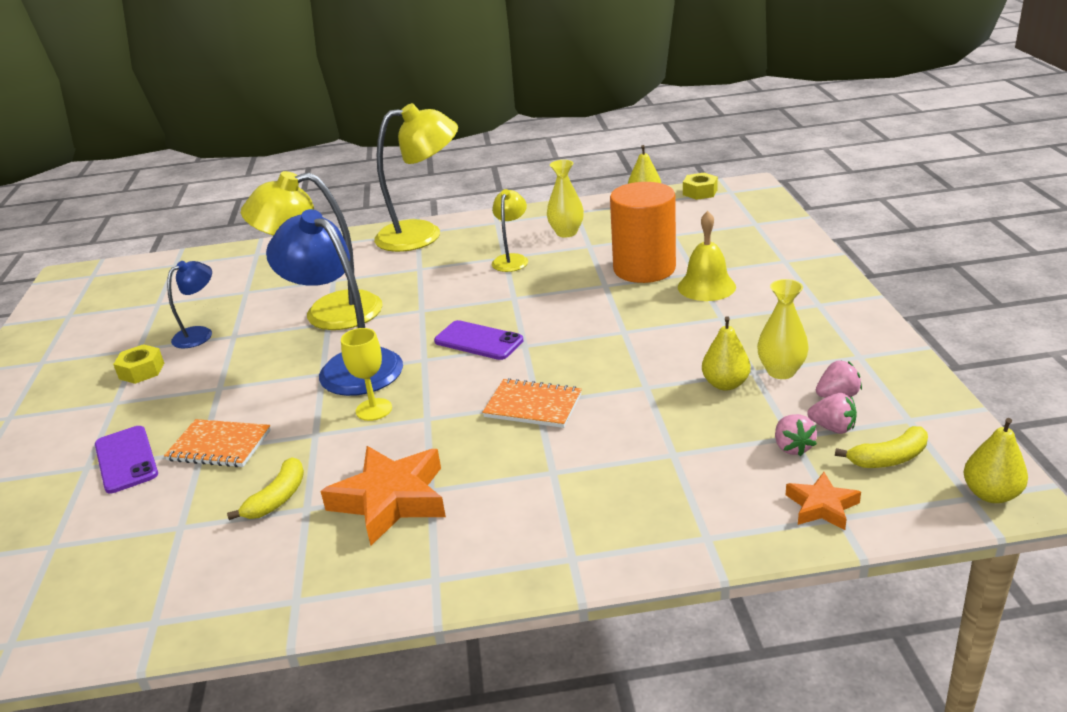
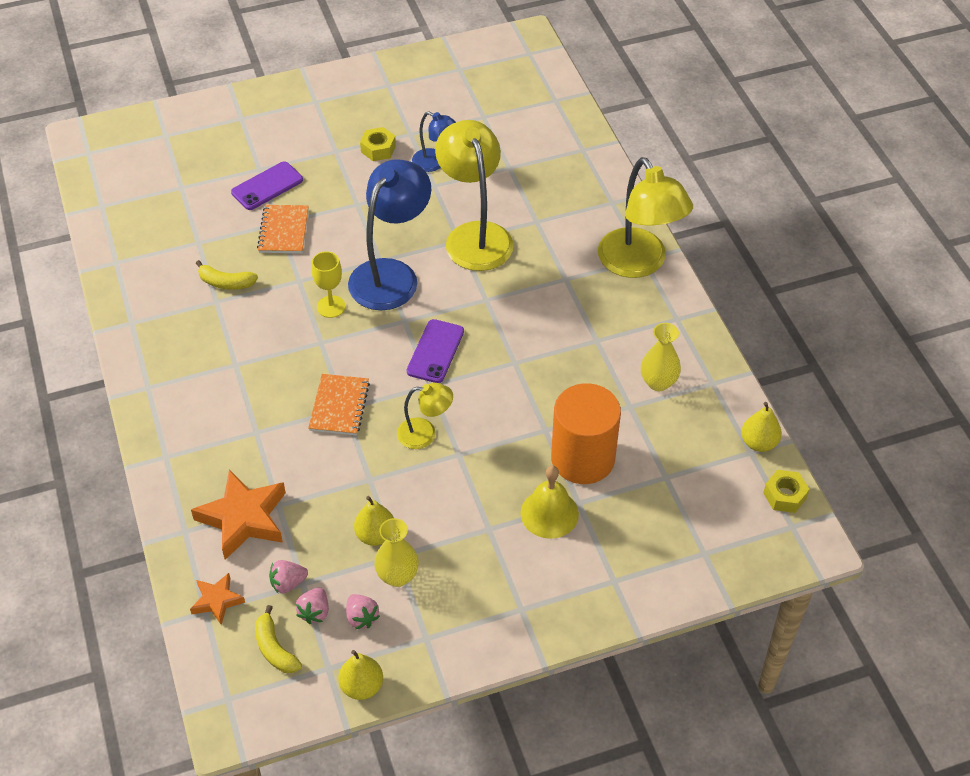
camera: 75 degrees right, 20 degrees up
orange star [321,446,446,546] -> orange star moved to [191,469,286,560]
yellow lamp [492,189,528,272] -> yellow lamp moved to [397,383,453,449]
yellow pear [964,418,1028,503] -> yellow pear moved to [339,650,383,700]

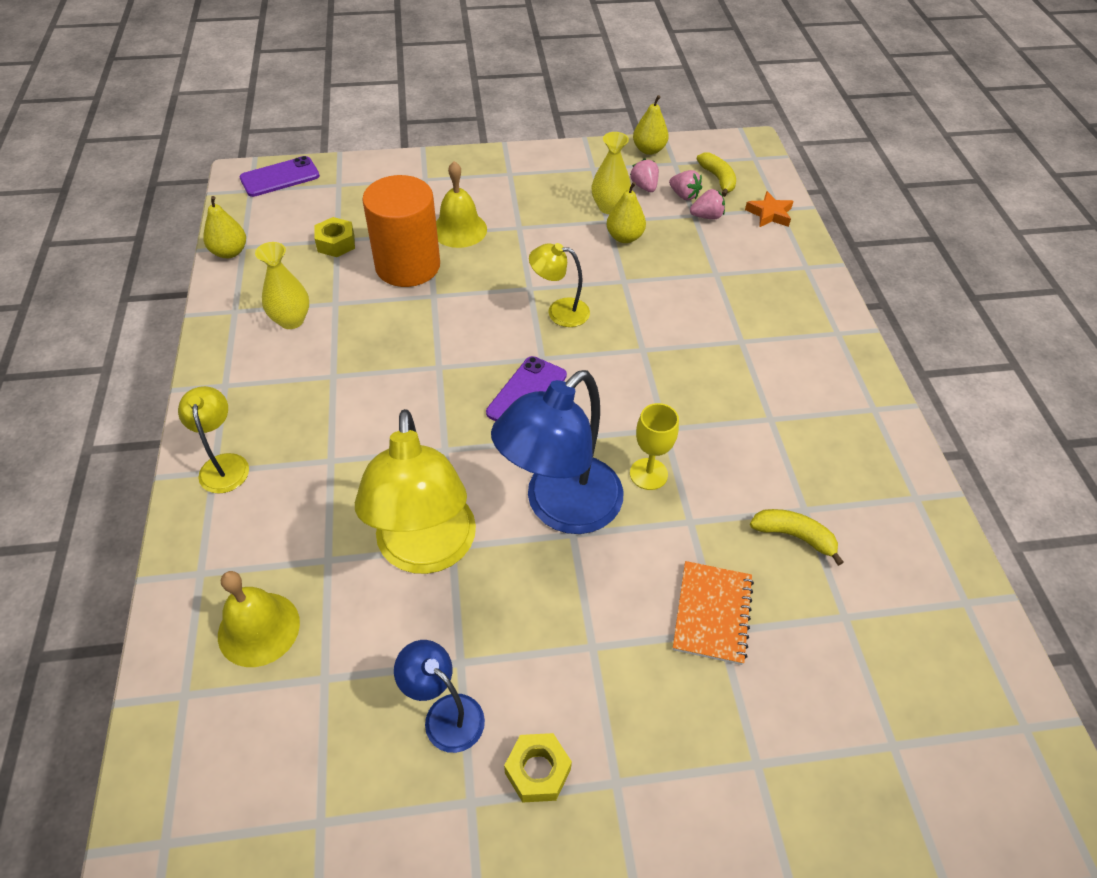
camera: 170 degrees left, 0 degrees up
orange star [191,469,286,560] -> none
purple phone [231,162,303,210] -> purple phone moved to [240,156,320,197]
pink strawberry [295,587,329,624] -> pink strawberry turned 105 degrees clockwise [669,170,702,200]
orange notebook [308,374,370,435] -> none
yellow lamp [598,157,693,278] -> yellow lamp [178,386,249,494], size x0.52
yellow nut [763,470,810,513] -> yellow nut moved to [315,217,355,257]
none -> yellow bell [218,571,300,667]

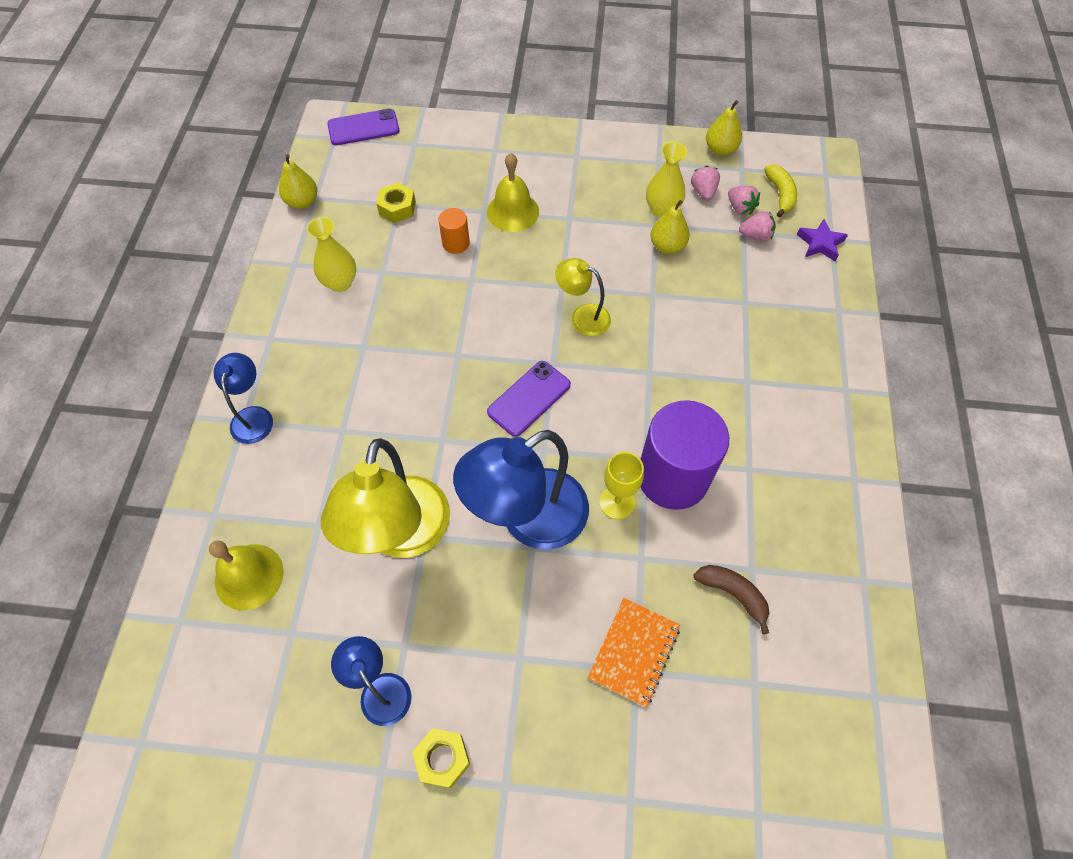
camera: 15 degrees right, 10 degrees up
yellow lamp [178,386,249,494] -> blue lamp [213,353,273,444]
orange cylinder [362,175,440,287] -> orange cylinder [438,208,470,254], size x0.45
orange star [745,191,794,227] -> purple star [797,219,848,261]
yellow banana [750,509,844,566] -> brown banana [694,565,769,634]
none -> purple cylinder [641,400,729,510]

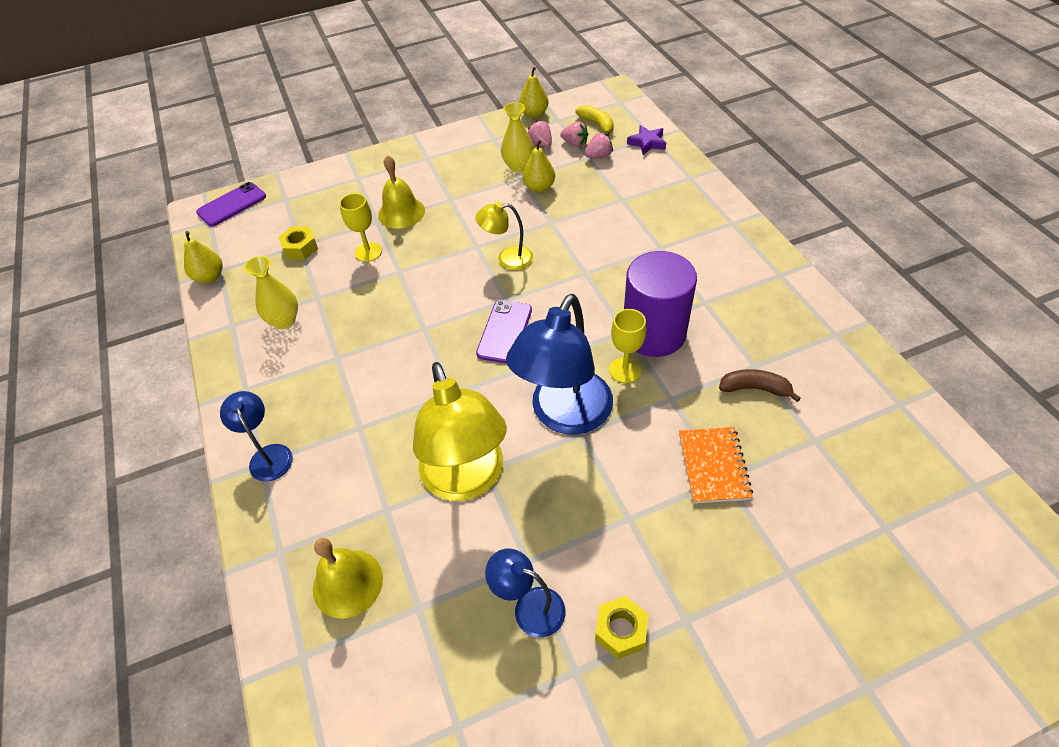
camera: 25 degrees left, 10 degrees down
orange cylinder [438,208,470,254] -> yellow goblet [339,193,382,262]

